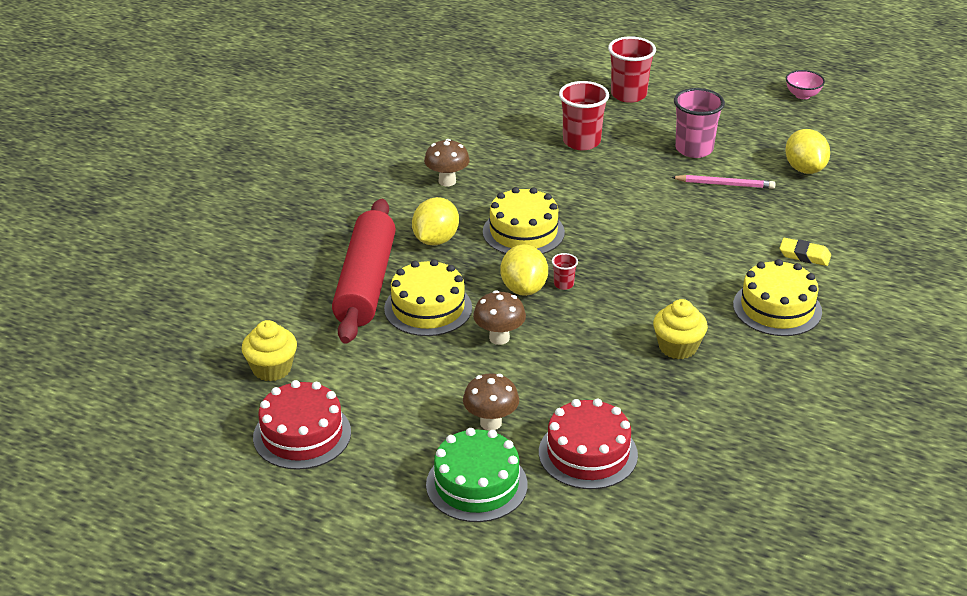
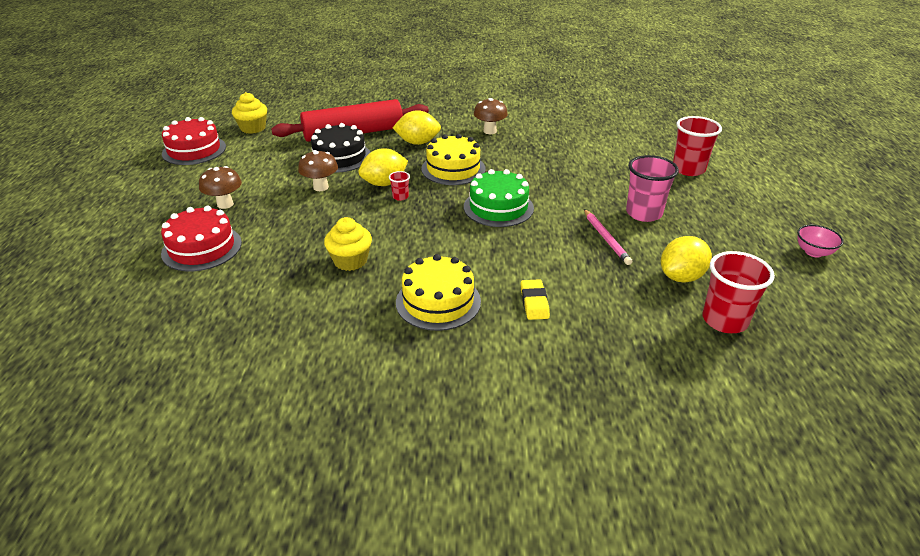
camera: 65 degrees right, 0 degrees up
yellow cake [384,259,472,336] -> black cake [311,123,371,173]
green cake [426,428,528,522] -> green cake moved to [464,169,534,227]
red cup [559,81,609,150] -> red cup moved to [702,251,775,333]

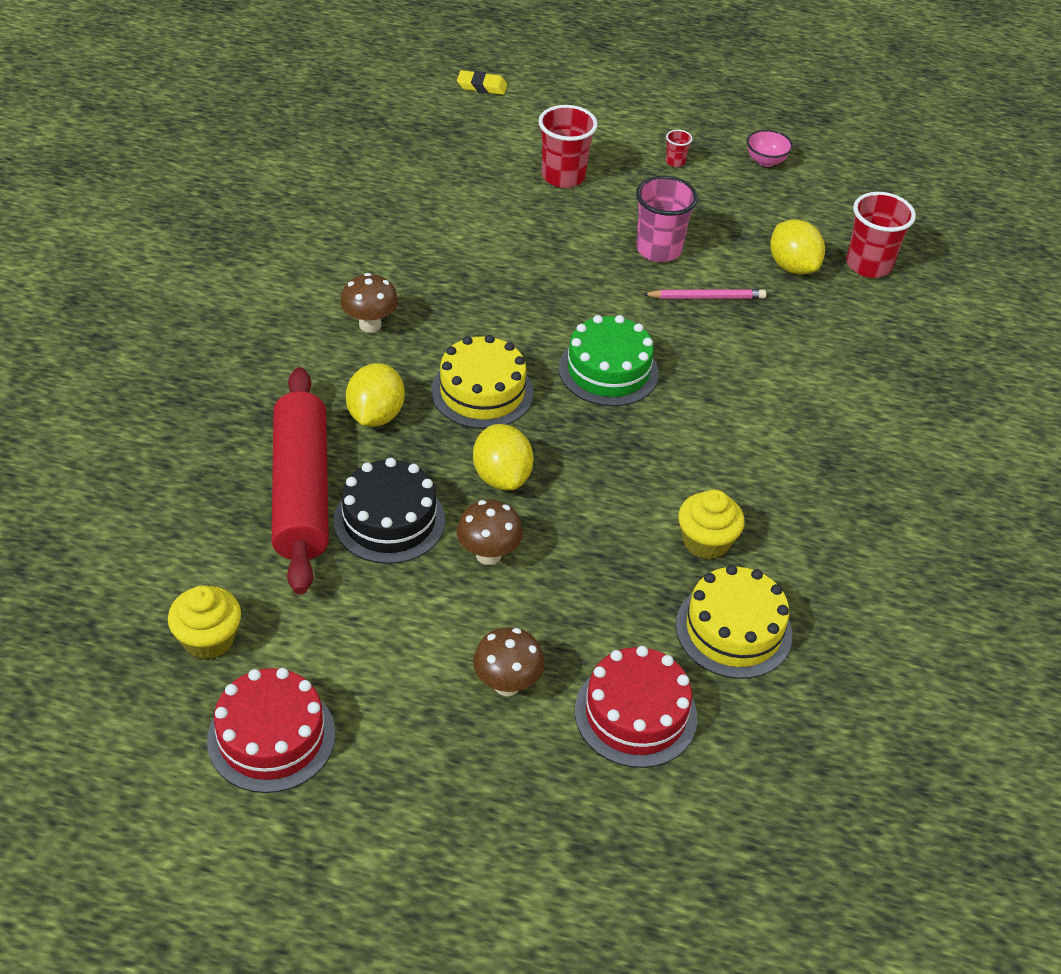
camera: 80 degrees left, 10 degrees up
red cup [389,171,410,201] -> red cup moved to [666,130,693,167]
yellow cake [396,254,481,331] -> yellow cake moved to [676,565,792,679]
yellow eraser [521,279,550,320] -> yellow eraser moved to [457,70,507,95]

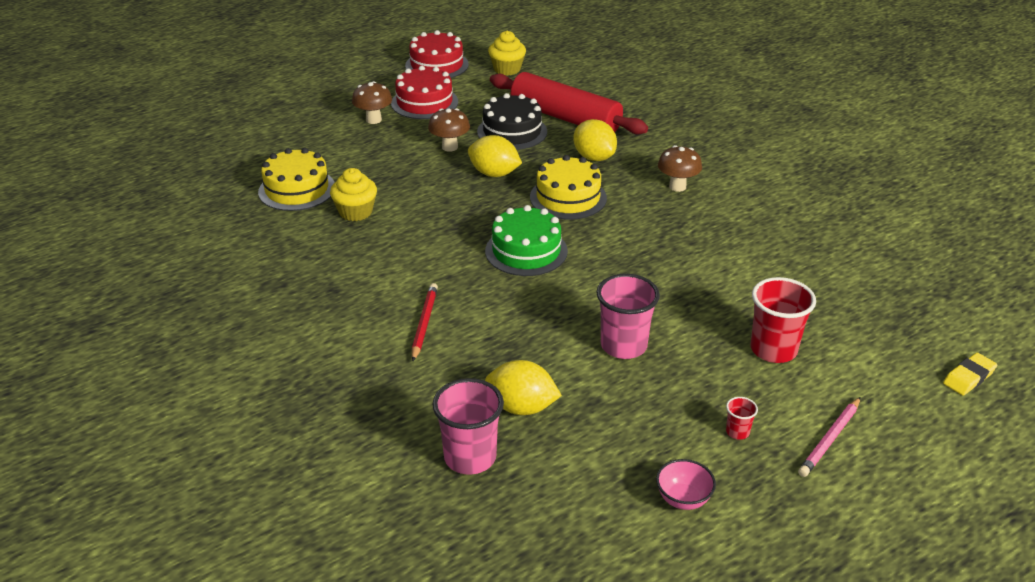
camera: 135 degrees right, 10 degrees down
red cake [575,646,697,768] -> red cake moved to [391,66,458,119]
pink pencil [642,289,766,299] -> pink pencil moved to [798,397,861,477]
red cup [846,192,916,278] -> pink cup [432,378,504,475]
none -> red pencil [412,283,438,361]

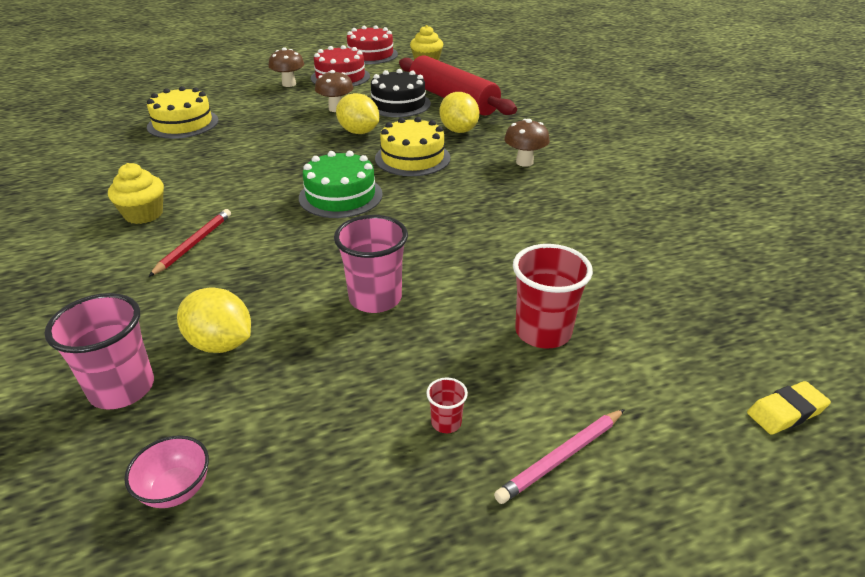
camera: 15 degrees right, 0 degrees up
yellow cupcake [330,168,377,221] -> yellow cupcake moved to [108,163,164,224]
pink bowl [656,459,716,510] -> pink bowl moved to [124,435,209,508]

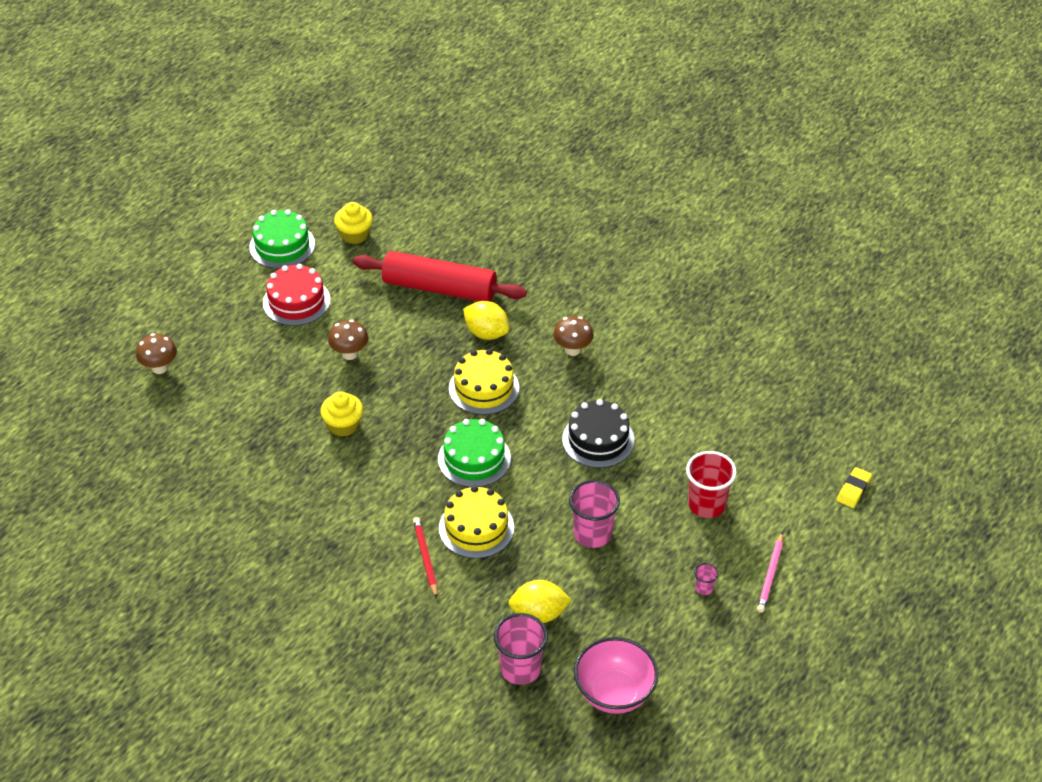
camera: 35 degrees left, 10 degrees up
yellow cupcake [108,163,164,224] -> yellow cupcake moved to [320,391,363,437]
pink bowl [124,435,209,508] -> pink bowl [574,637,658,714], size x1.89
yellow cake [147,86,219,139] -> yellow cake moved to [439,486,514,559]
brown mushroom [269,47,304,87] -> brown mushroom moved to [136,333,177,374]
yellow lemon [336,93,379,134] -> none
red cake [347,25,398,64] -> green cake [249,209,315,269]
black cake [370,69,431,117] -> black cake moved to [562,399,635,468]
red cup [426,378,468,433] -> pink cup [694,563,718,595]

